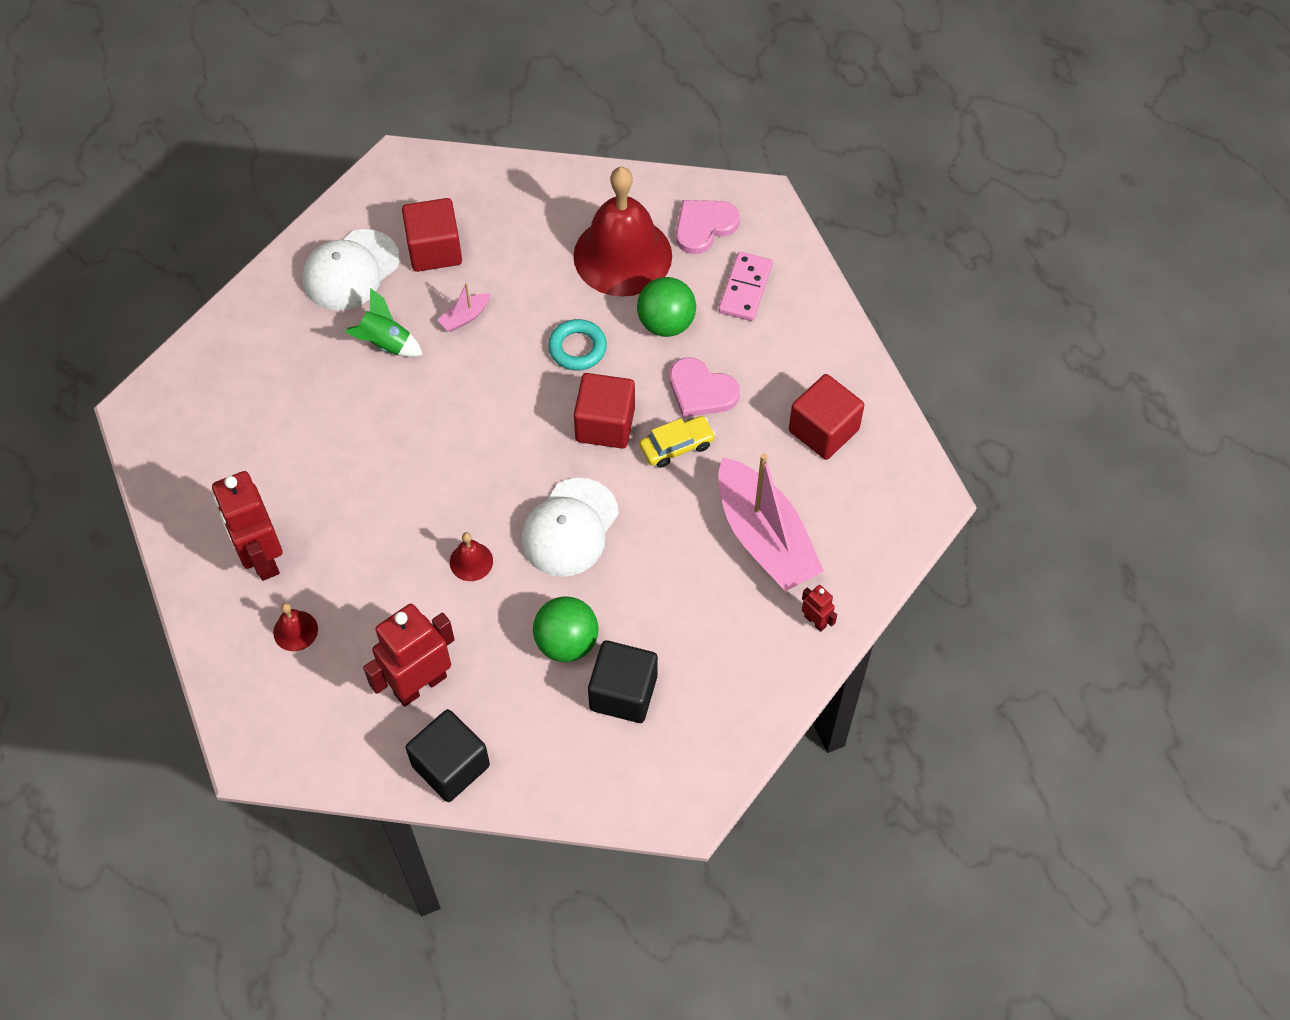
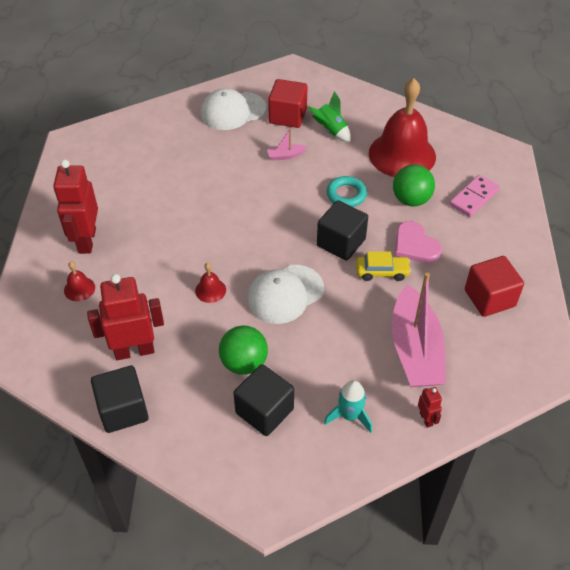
camera: 25 degrees right, 10 degrees down
green rocket [345,288,423,357] -> green rocket moved to [308,91,351,142]
red cube [574,373,635,449] -> black cube [317,200,368,261]
pink heart [676,200,740,254] -> none
none -> turquoise rocket [324,380,372,433]

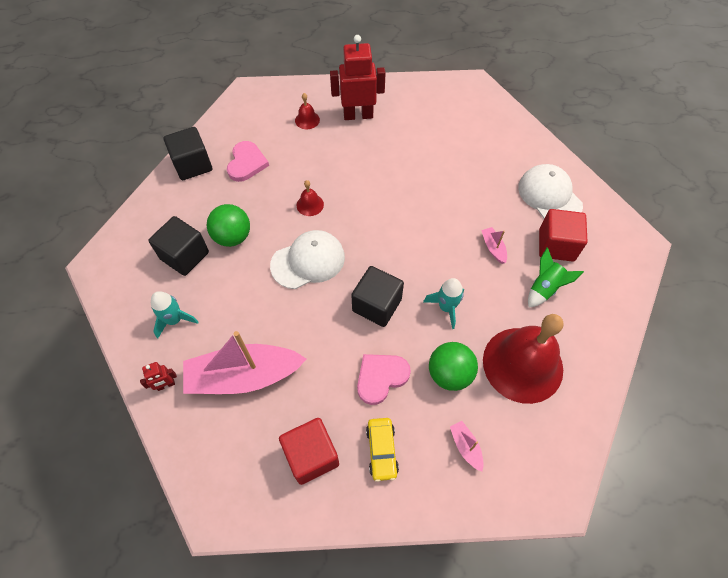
camera: 85 degrees right, 10 degrees up
red robot [87,274,164,360] -> pink heart [227,141,269,182]
white cap [247,265,324,324] -> white cap turned 105 degrees clockwise [270,230,345,289]
turquoise ring [327,176,367,207] -> turquoise rocket [423,278,464,329]
yellow car [356,251,411,281] -> yellow car moved to [366,418,399,482]
pink domino [450,175,500,217] -> pink boat [450,421,484,471]

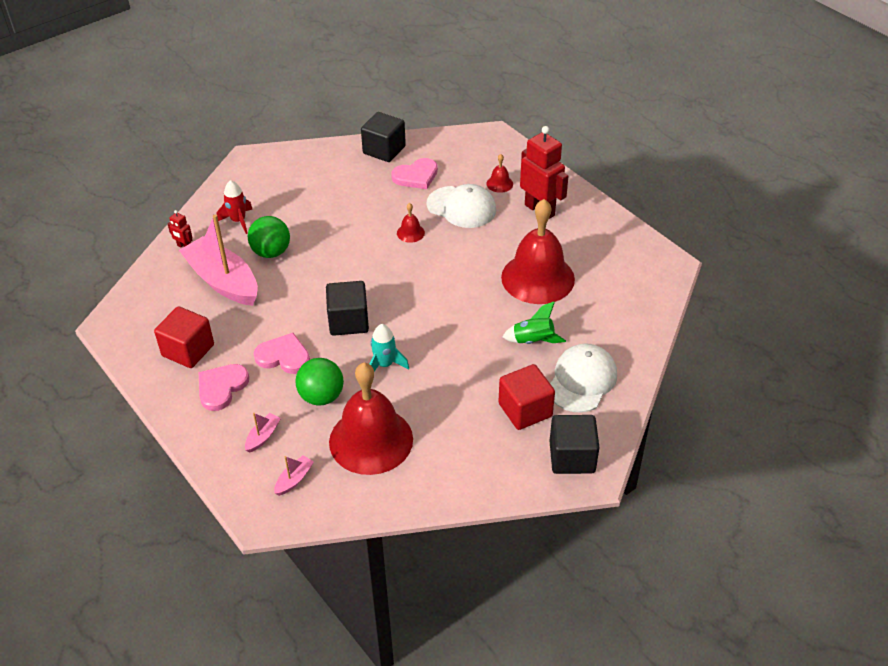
camera: 55 degrees right, 15 degrees down
black cube [148,216,209,276] -> black cube moved to [550,415,600,474]
turquoise rocket [151,291,198,339] -> red rocket [217,180,253,234]
green ball [207,204,250,247] -> green ball moved to [248,216,290,258]
white cap [270,230,345,289] -> white cap moved to [426,184,496,228]
yellow car [366,418,399,482] -> pink heart [198,364,249,411]
pink boat [481,227,507,264] -> pink boat moved to [274,455,314,496]
green rocket [528,247,584,307] -> green rocket moved to [503,301,566,344]
none -> red bell [501,199,575,304]

